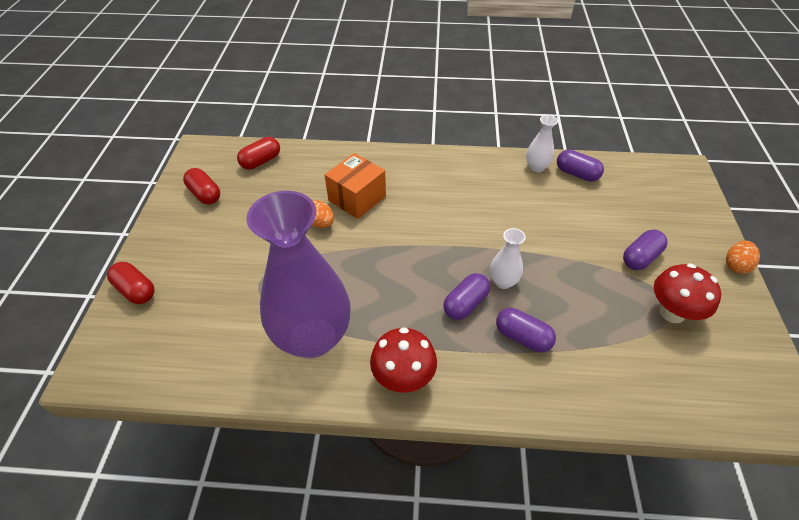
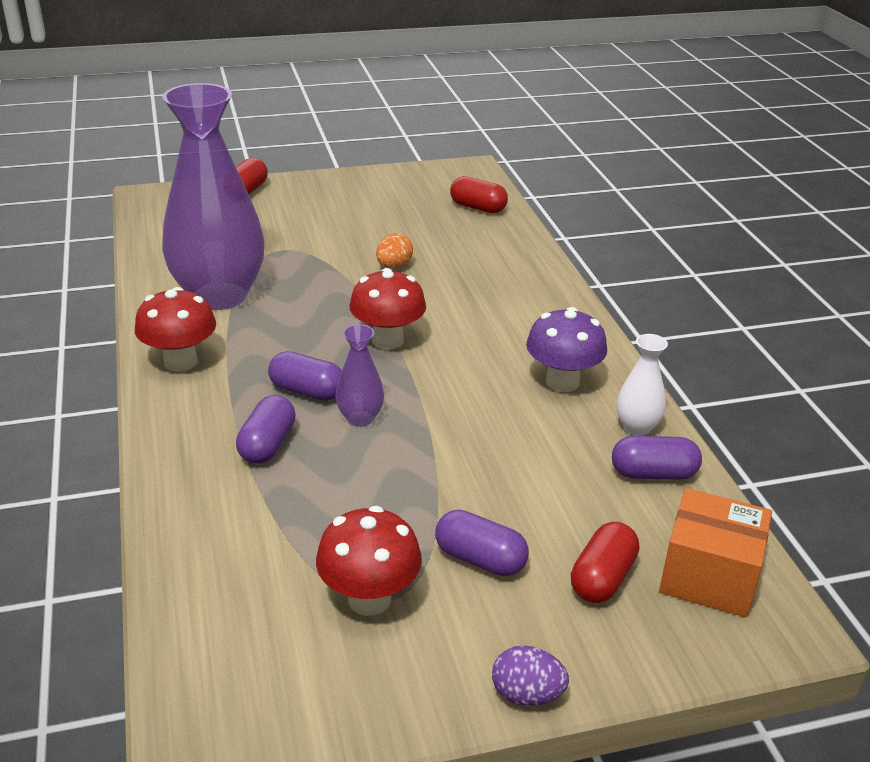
camera: 70 degrees right, 15 degrees down
red capsule [183,168,220,204] -> red capsule moved to [571,522,639,603]
orange box [325,153,386,219] -> orange box moved to [659,488,772,617]
white vase [490,228,526,289] -> purple vase [335,324,384,427]
purple capsule [557,150,604,182] -> purple capsule turned 75 degrees clockwise [612,436,702,480]
orange egg [726,241,760,274] -> purple egg [492,645,569,706]
none -> red mushroom [350,268,426,350]
none -> purple mushroom [526,307,607,392]

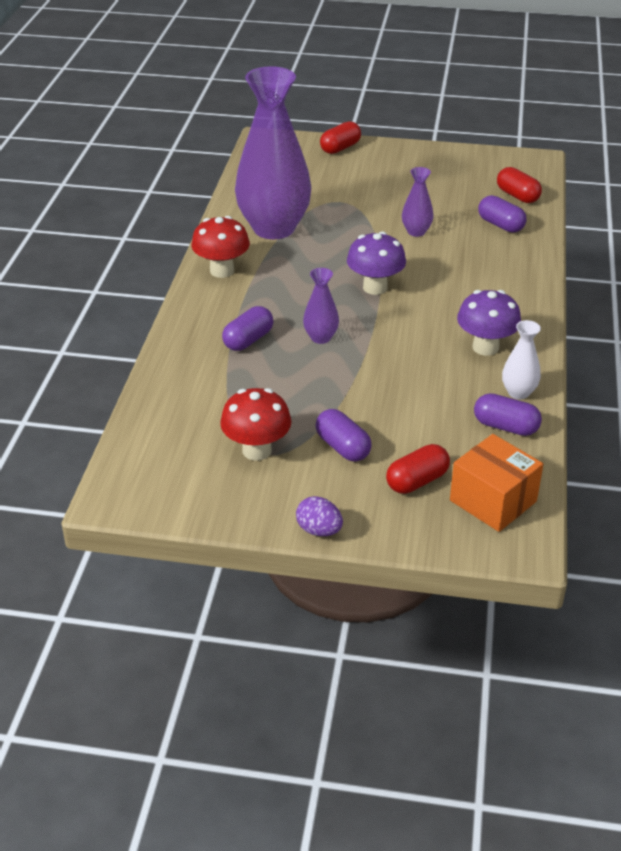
camera: 25 degrees right, 5 degrees up
purple capsule [268,351,342,401] -> purple capsule moved to [478,195,527,233]
red mushroom [350,268,426,350] -> purple mushroom [347,231,406,295]
orange egg [376,233,413,269] -> purple vase [402,167,434,237]

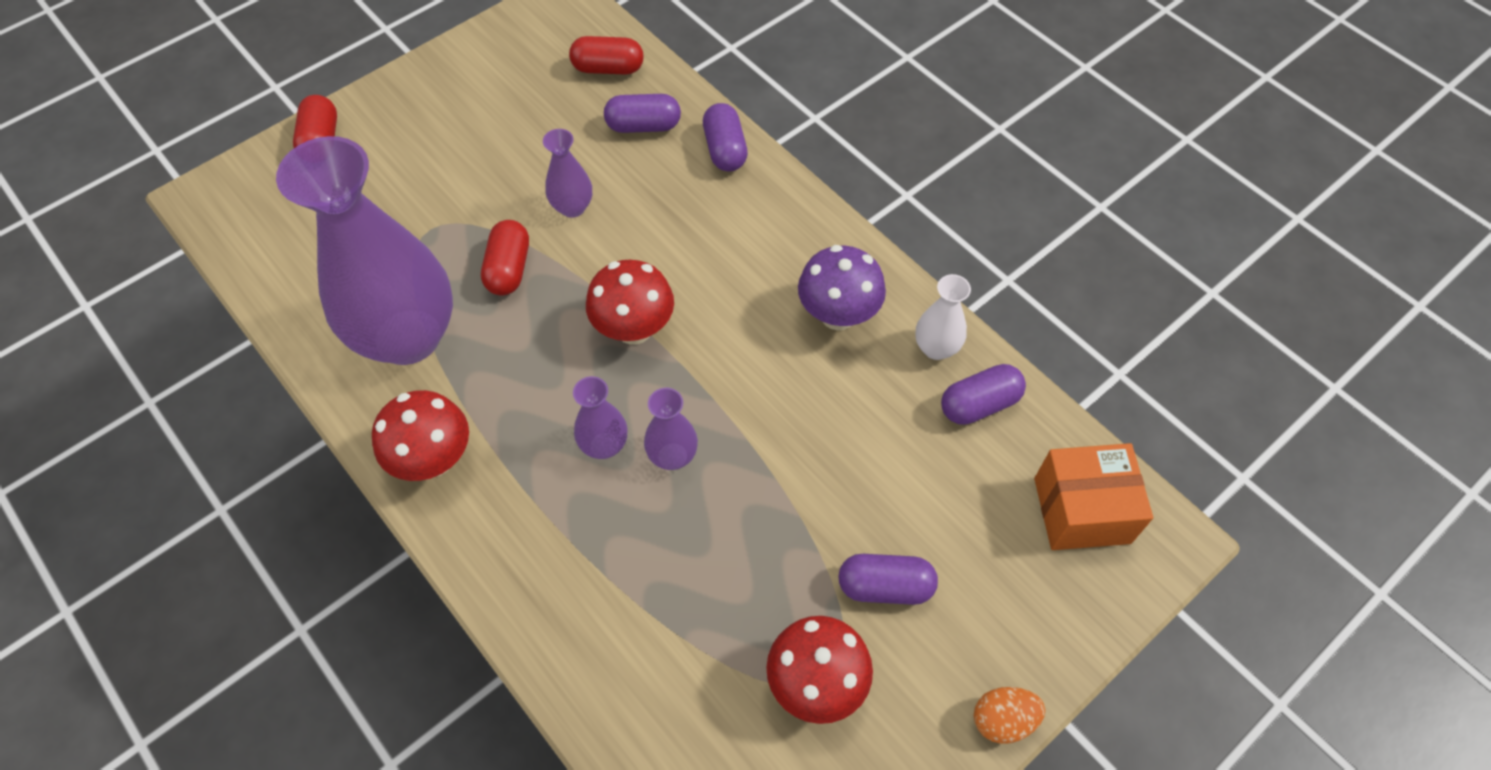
camera: 50 degrees left, 20 degrees up
purple capsule [222,306,273,351] -> purple capsule moved to [703,103,748,172]
purple egg [296,496,343,536] -> orange egg [974,687,1046,744]
purple mushroom [347,231,406,295] -> red mushroom [586,260,674,345]
red capsule [386,444,450,494] -> red capsule moved to [481,220,529,295]
none -> purple vase [573,376,628,459]

